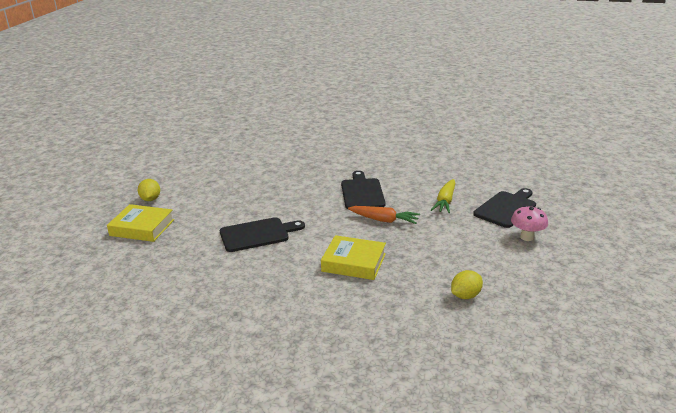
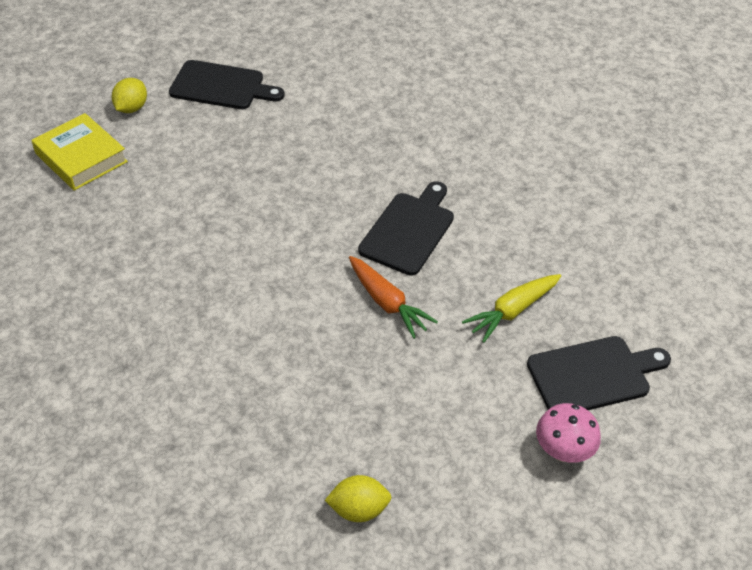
camera: 30 degrees right, 20 degrees up
black cutting board [220,217,305,252] -> black cutting board moved to [169,60,285,109]
yellow book [321,235,386,280] -> none

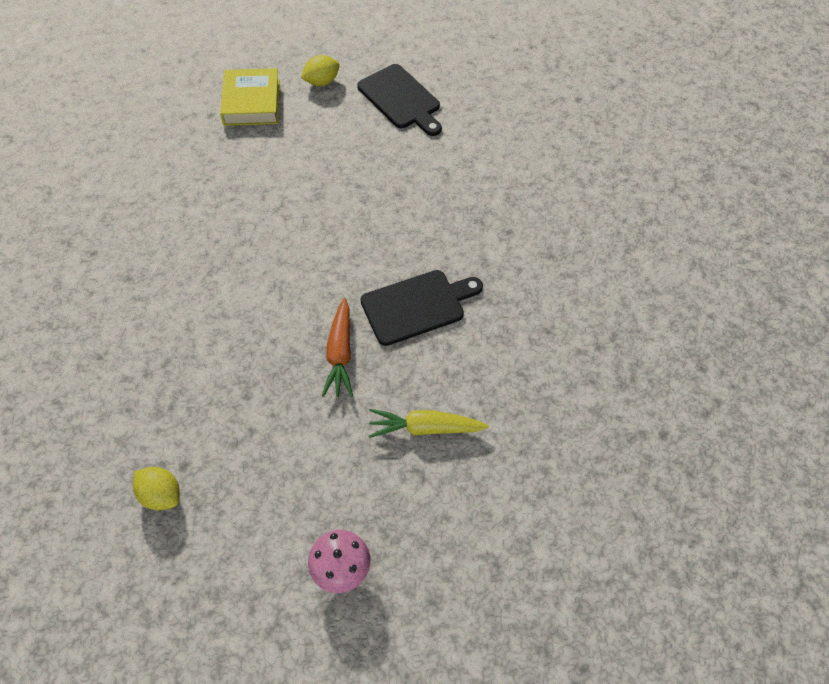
camera: 40 degrees right, 10 degrees up
black cutting board [527,336,671,410] -> none

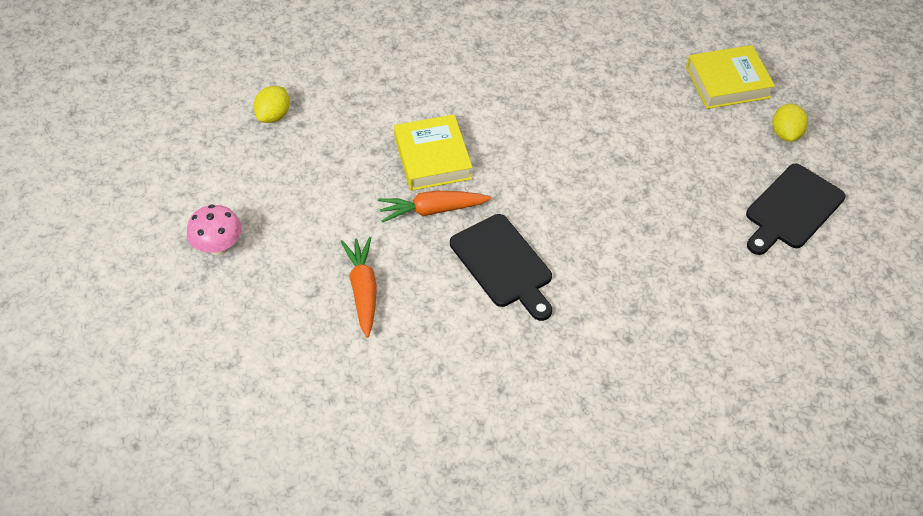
camera: 80 degrees right, 5 degrees down
yellow lemon [301,55,340,86] -> yellow lemon turned 45 degrees clockwise [772,104,808,142]
yellow carrot [369,409,489,438] -> orange carrot [341,237,377,338]
none -> yellow book [394,115,473,191]

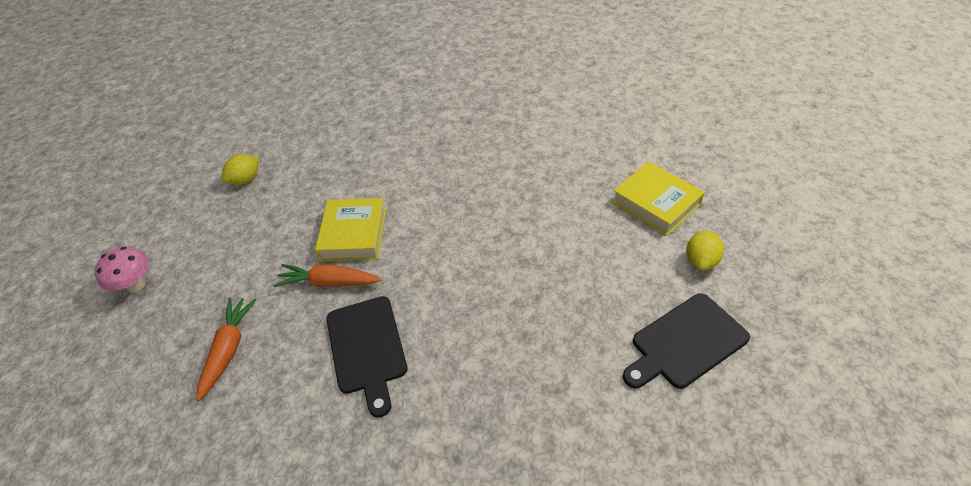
camera: 20 degrees right, 5 degrees down
yellow book [686,45,775,109] -> yellow book turned 45 degrees clockwise [612,162,705,236]

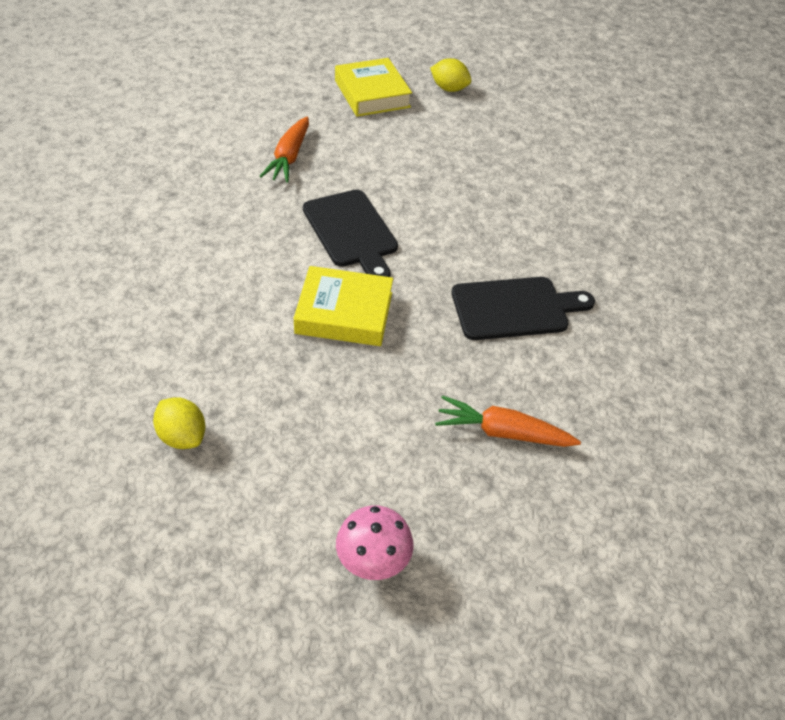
camera: 90 degrees left, 0 degrees up
orange carrot [274,264,382,287] -> orange carrot moved to [259,116,309,183]
yellow book [612,162,705,236] -> yellow book turned 75 degrees counterclockwise [335,58,412,117]
black cutting board [623,293,750,389] -> black cutting board moved to [303,189,398,277]

